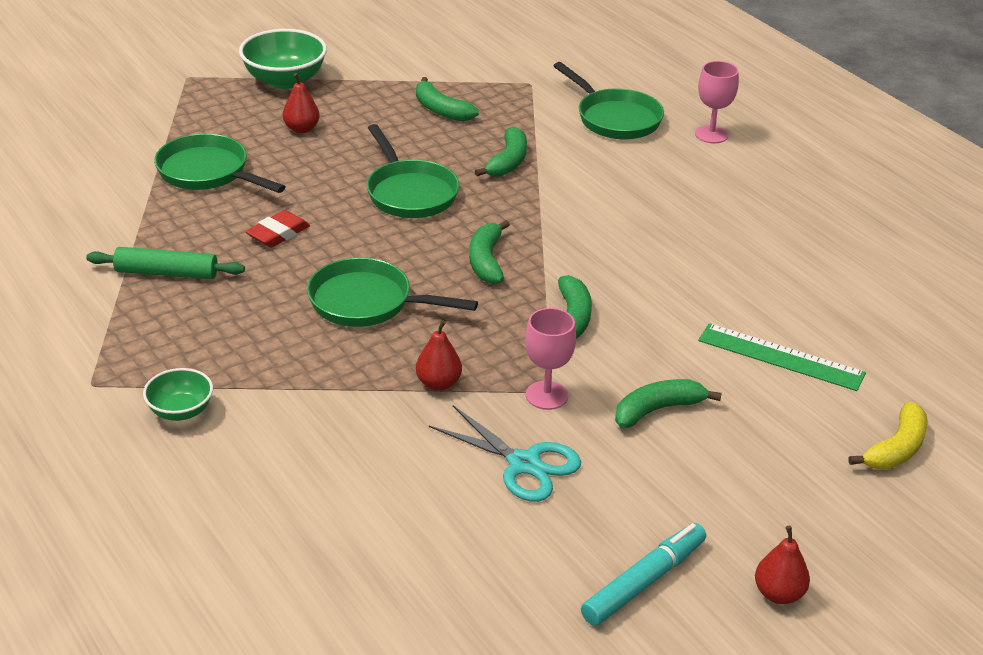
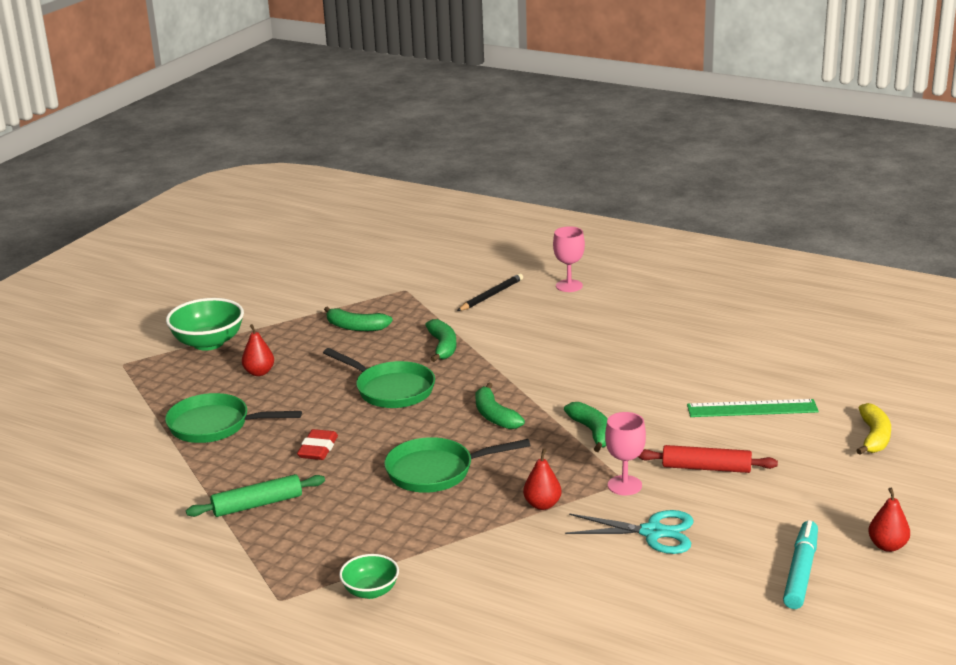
camera: 25 degrees left, 10 degrees down
green pan [554,62,664,139] -> black pencil [457,274,523,311]
green banana [615,379,722,428] -> red rolling pin [638,445,778,473]

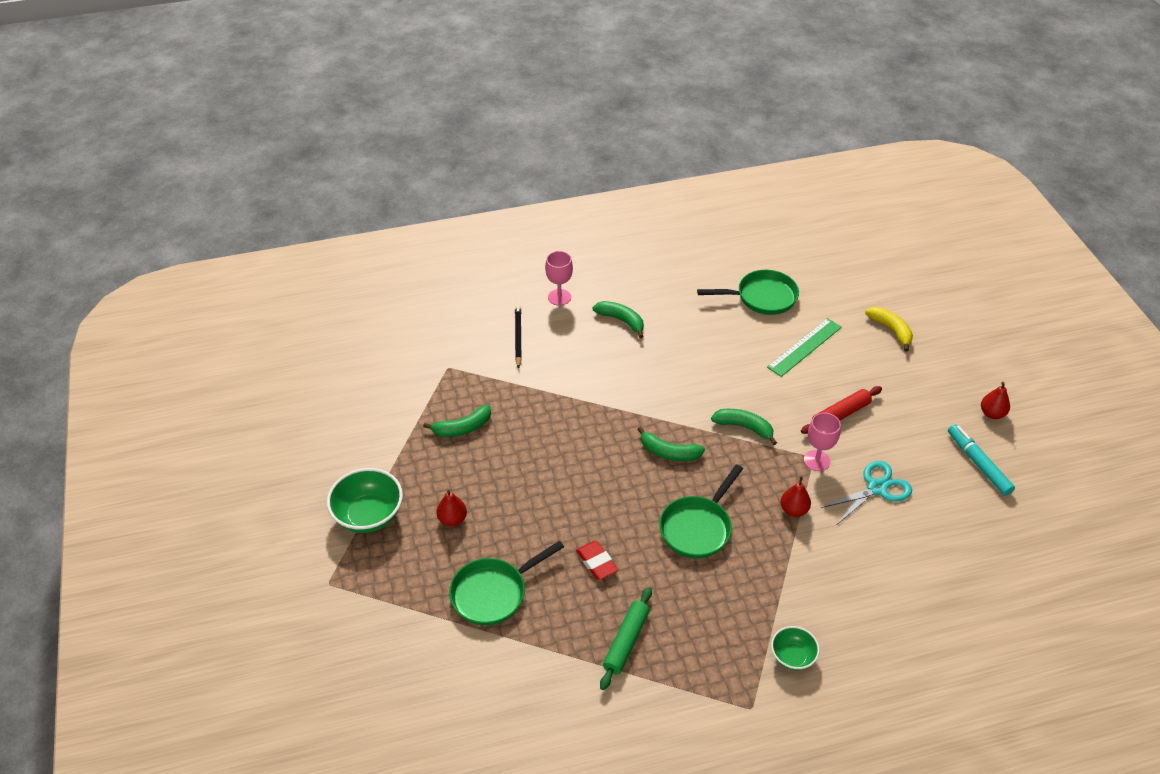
camera: 45 degrees left, 20 degrees up
green pan [323,348,435,408] -> green pan moved to [697,270,799,315]
green banana [425,319,456,362] -> green banana moved to [592,301,644,338]

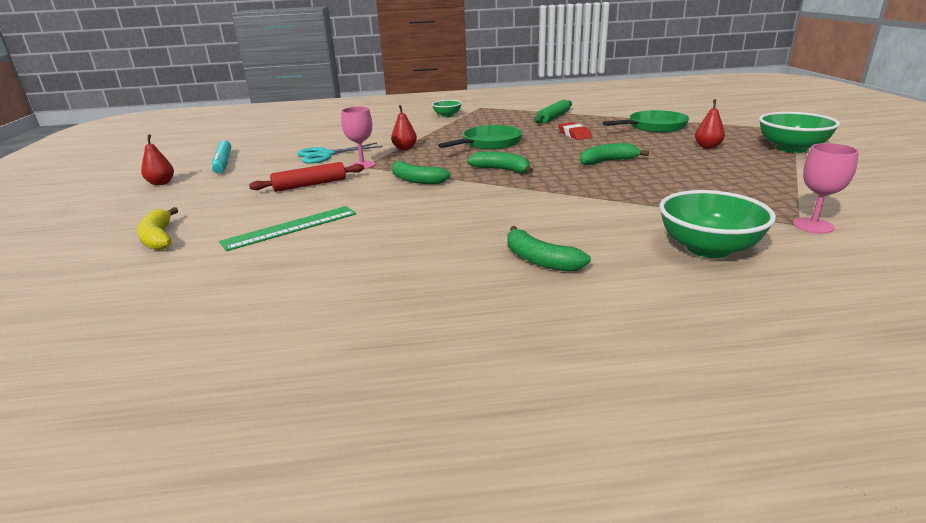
camera: 170 degrees left, 20 degrees down
green banana [423,405,491,437] -> green banana moved to [580,143,649,165]
black pencil [515,305,522,369] -> green bowl [659,190,776,258]
pink goblet [545,251,573,306] -> pink goblet moved to [793,143,859,234]
green pan [697,270,799,315] -> none

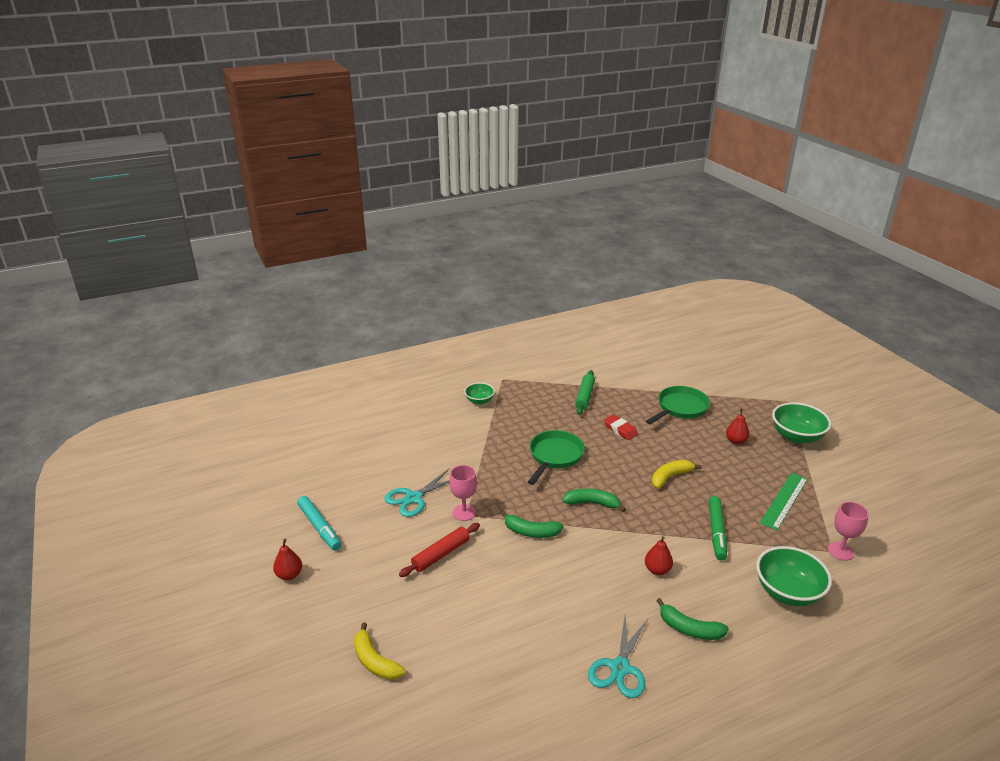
camera: 20 degrees left, 5 degrees up
green ruler [219,206,356,251] -> green ruler moved to [760,473,808,530]
red pear [391,105,417,150] -> red pear moved to [645,536,673,575]
green banana [580,143,649,165] -> yellow banana [652,460,702,488]
none -> turquoise scissors [588,616,648,698]
none -> green marker [708,496,727,560]

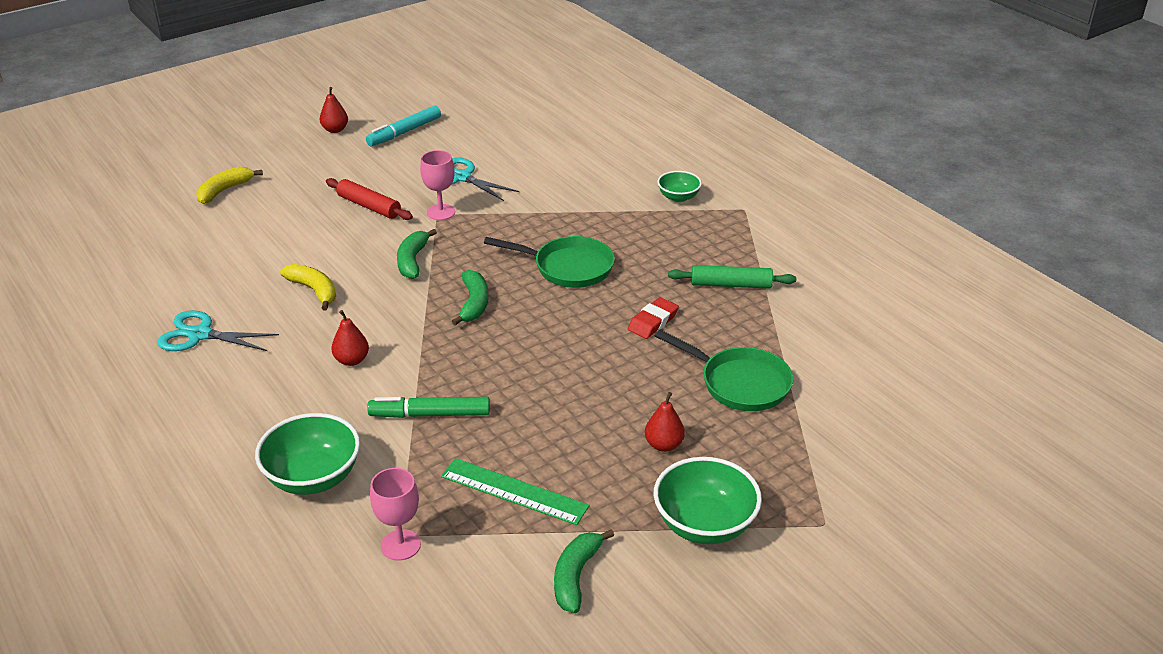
camera: 80 degrees right, 5 degrees up
yellow banana [652,460,702,488] -> yellow banana moved to [280,264,336,311]
green banana [656,598,729,640] -> green banana moved to [554,529,614,613]

